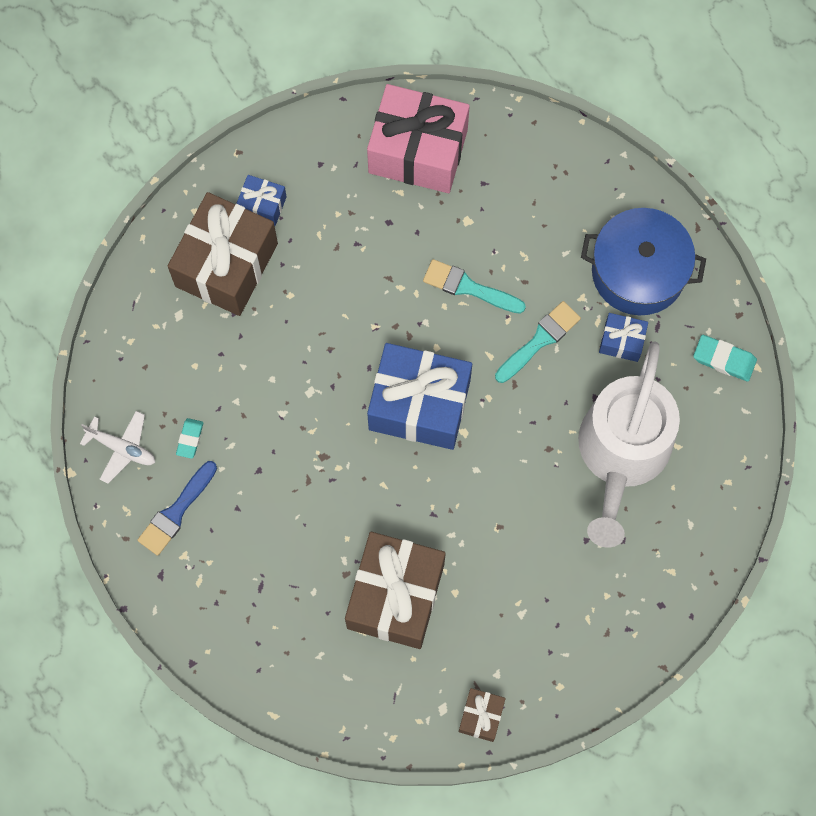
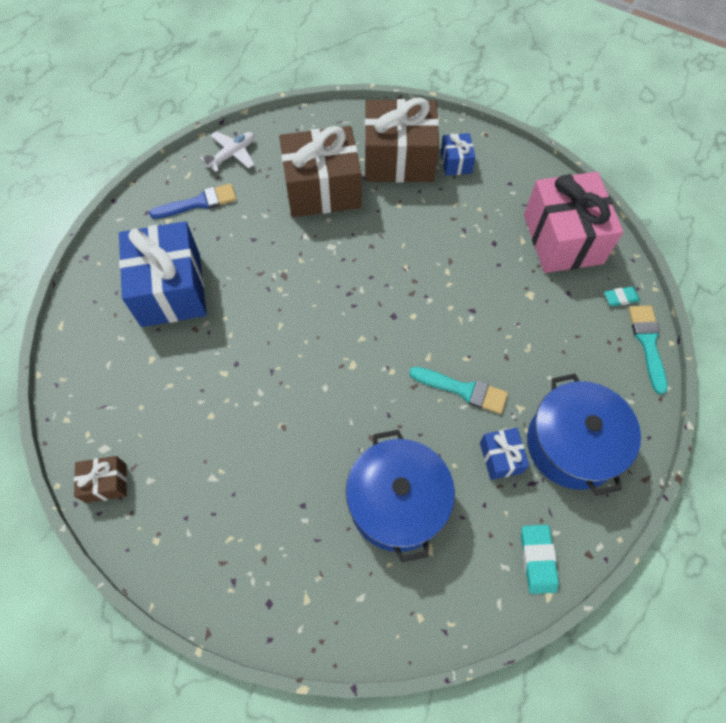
camera: 65 degrees right, 10 degrees down
white plane [80,411,155,484] -> white plane turned 135 degrees counterclockwise [200,131,255,172]
blue brush [137,461,217,556] -> blue brush turned 150 degrees clockwise [149,183,237,219]
turquoise eraser [176,418,203,459] -> turquoise eraser moved to [604,286,640,306]
brown gift [345,532,446,649] -> brown gift moved to [279,126,362,217]
blue gift [367,343,472,450] -> blue gift moved to [119,221,207,327]
turquoise brush [423,259,526,314] -> turquoise brush moved to [629,305,668,394]
white watering can [578,341,680,548] -> blue pot [346,430,455,562]

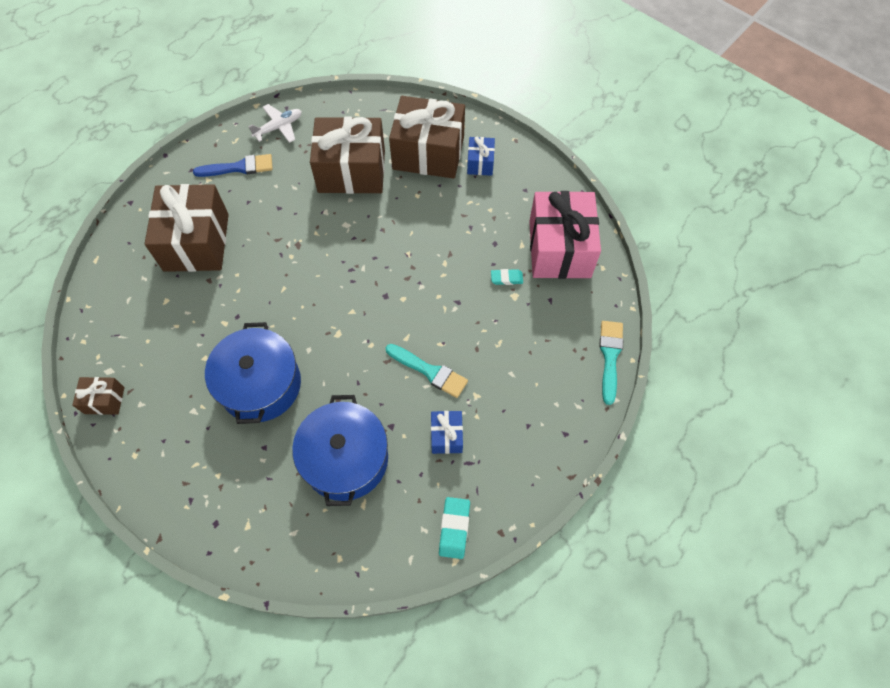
camera: 10 degrees right, 0 degrees up
blue gift [119,221,207,327] -> brown gift [145,184,229,272]
blue pot [527,374,641,496] -> blue pot moved to [205,322,301,424]
turquoise eraser [604,286,640,306] -> turquoise eraser moved to [491,269,523,285]

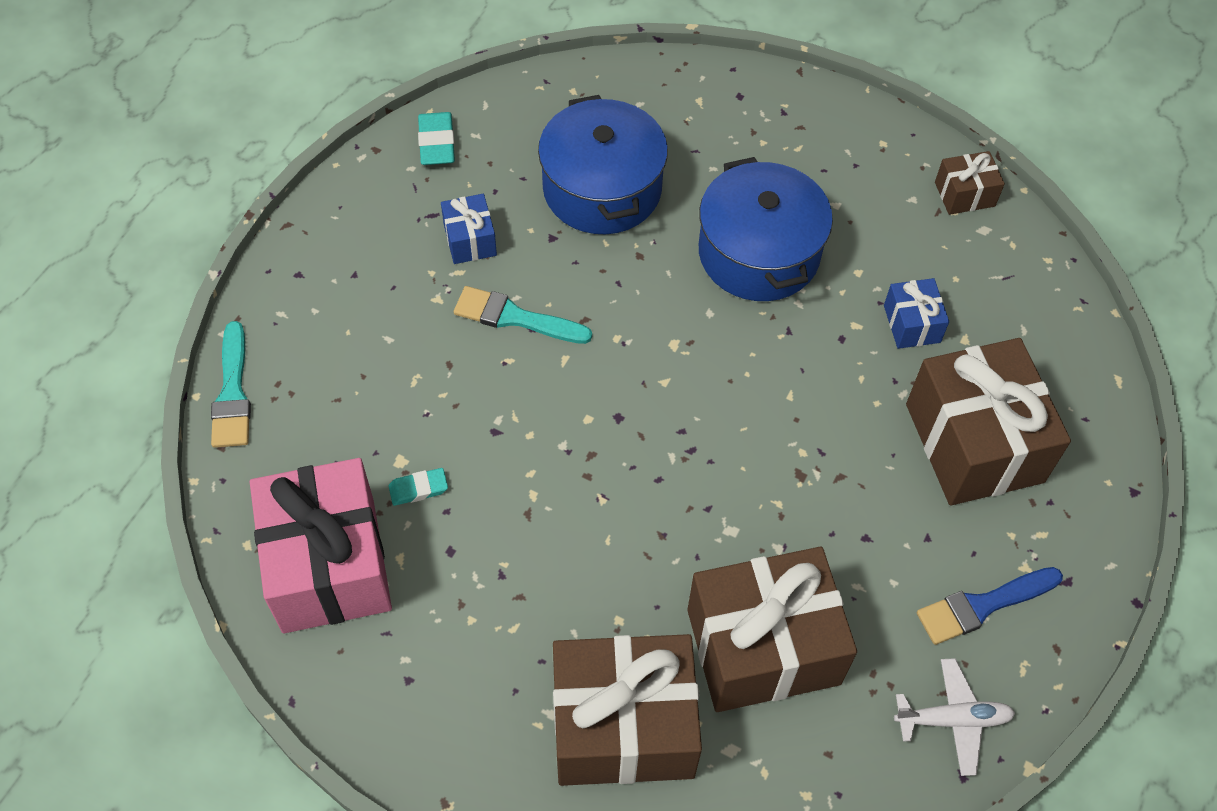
camera: 165 degrees right, 5 degrees down
white plane [248,104,302,143] -> white plane turned 135 degrees counterclockwise [894,658,1015,776]
blue gift [467,137,495,176] -> blue gift moved to [884,278,949,349]

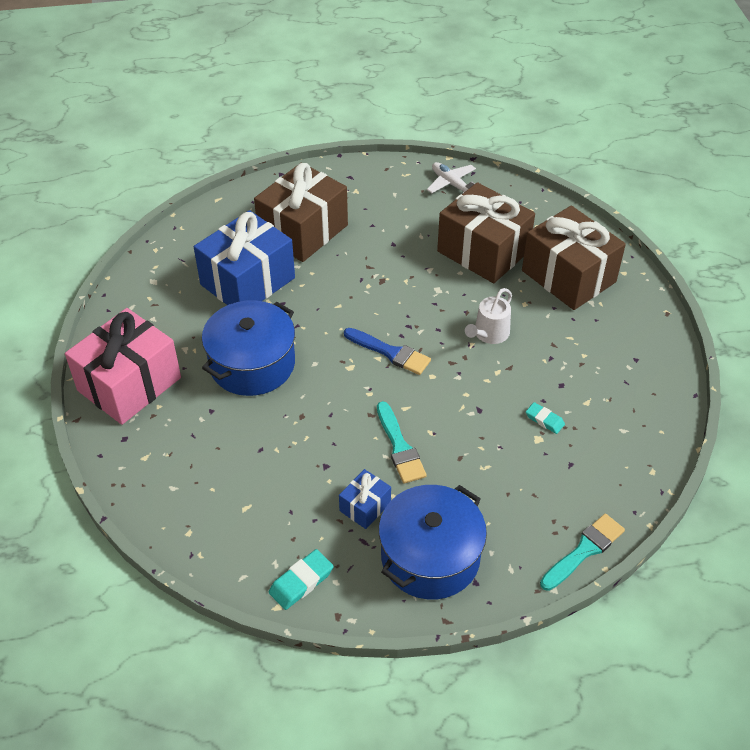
camera: 125 degrees left, 10 degrees down
pink gift [250,458,392,633] -> pink gift moved to [65,308,181,425]
blue pot [538,95,668,234] -> blue pot moved to [379,485,487,600]
blue gift [884,278,949,349] -> blue gift [194,210,295,305], size x2.16
blue brush [917,567,1063,645] -> blue brush moved to [344,328,431,375]
brown gift [935,151,1005,215] -> none
none -> white watering can [465,288,512,344]

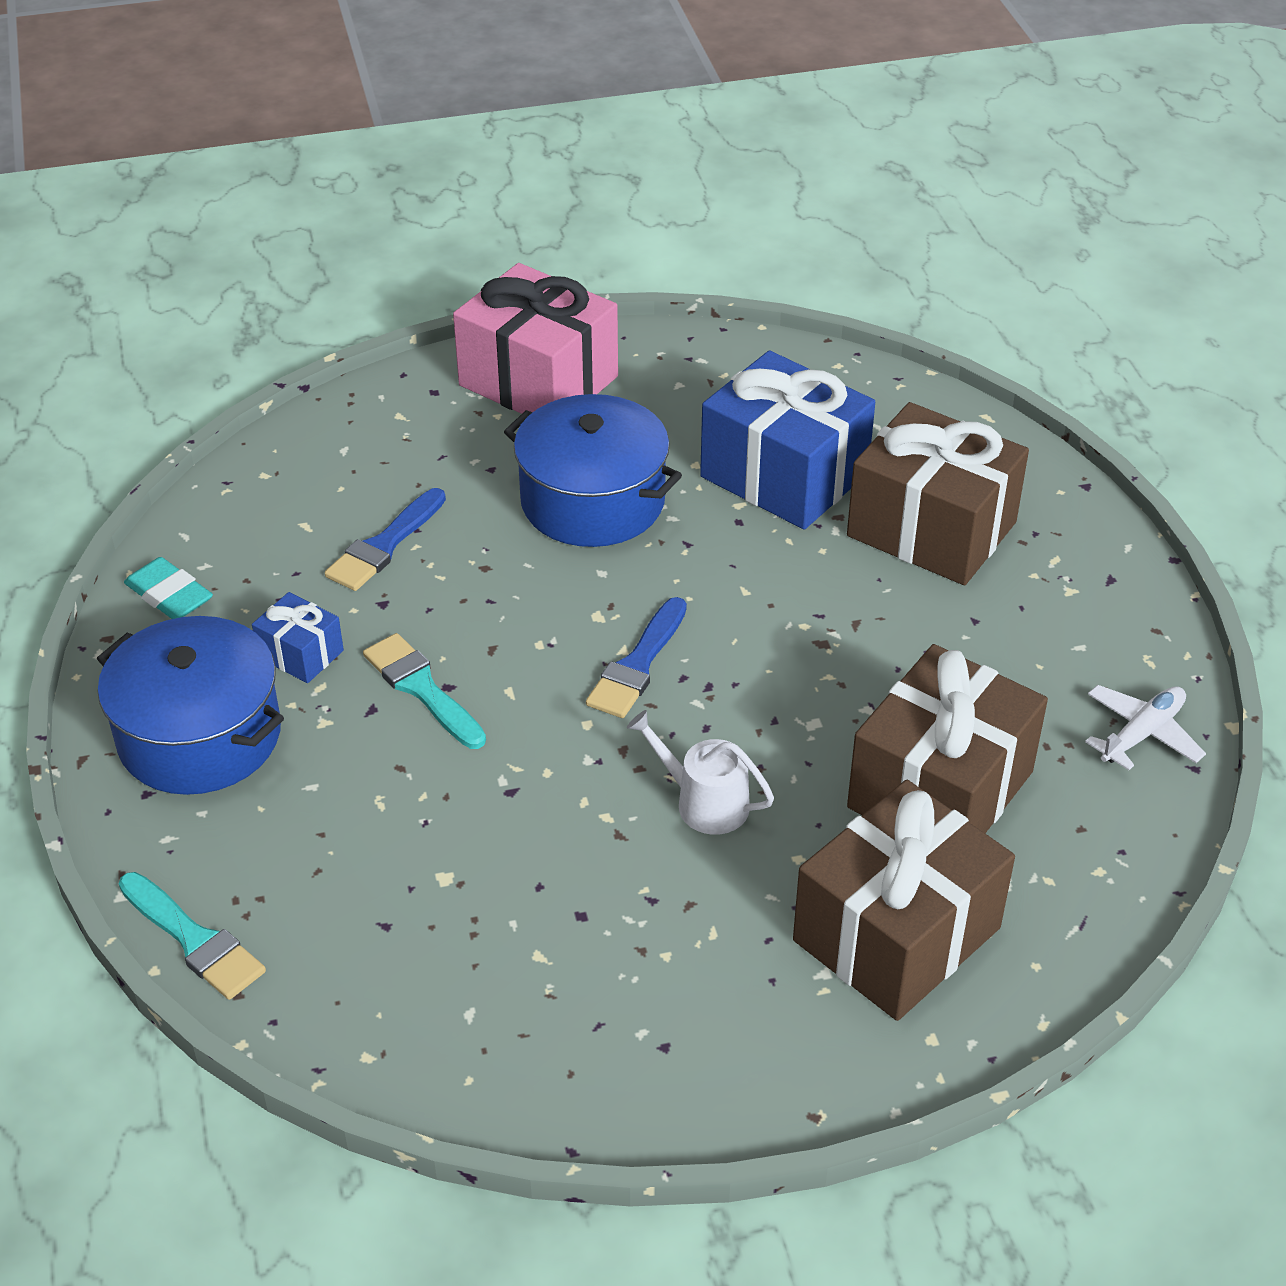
camera: 85 degrees right, 5 degrees down
turquoise brush [377,401,427,483] -> turquoise brush turned 75 degrees clockwise [363,633,486,749]
turquoise eraser [526,402,565,434] -> none
none -> blue brush [325,488,446,591]

